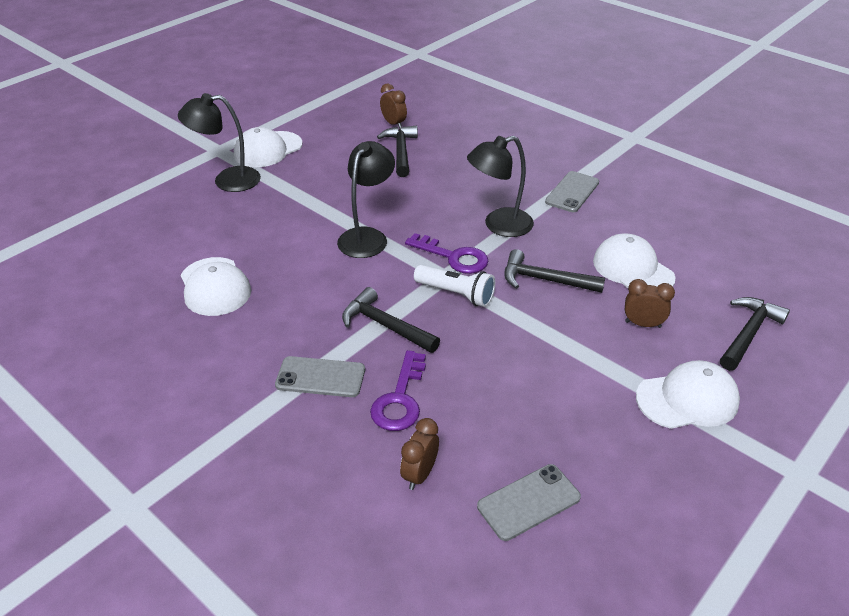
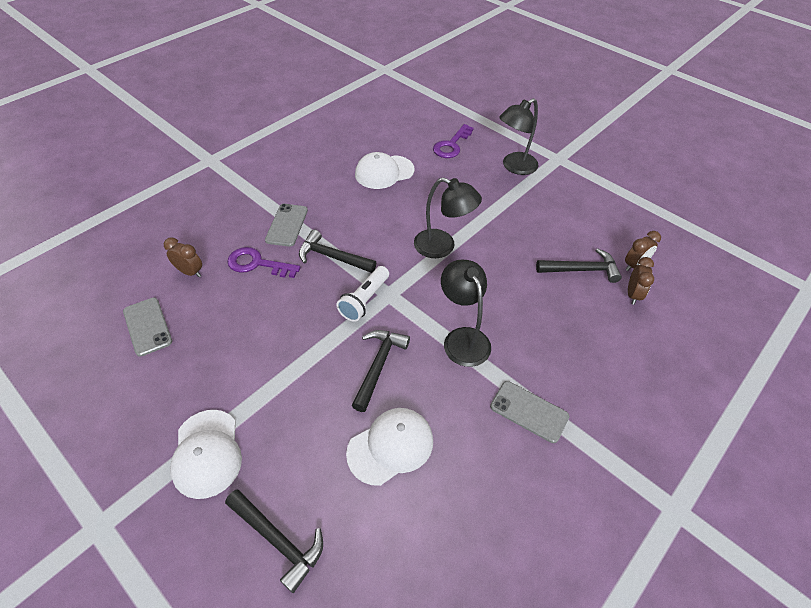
camera: 90 degrees right, 10 degrees up
black lamp [178,93,261,192] -> black lamp turned 120 degrees counterclockwise [499,98,539,175]
white cap [234,127,302,167] -> none
black hammer [342,287,440,353] -> black hammer turned 105 degrees counterclockwise [299,230,376,273]
purple key [405,233,488,274] -> purple key moved to [433,124,474,158]
brown clock [625,279,675,328] -> brown clock moved to [628,257,654,305]

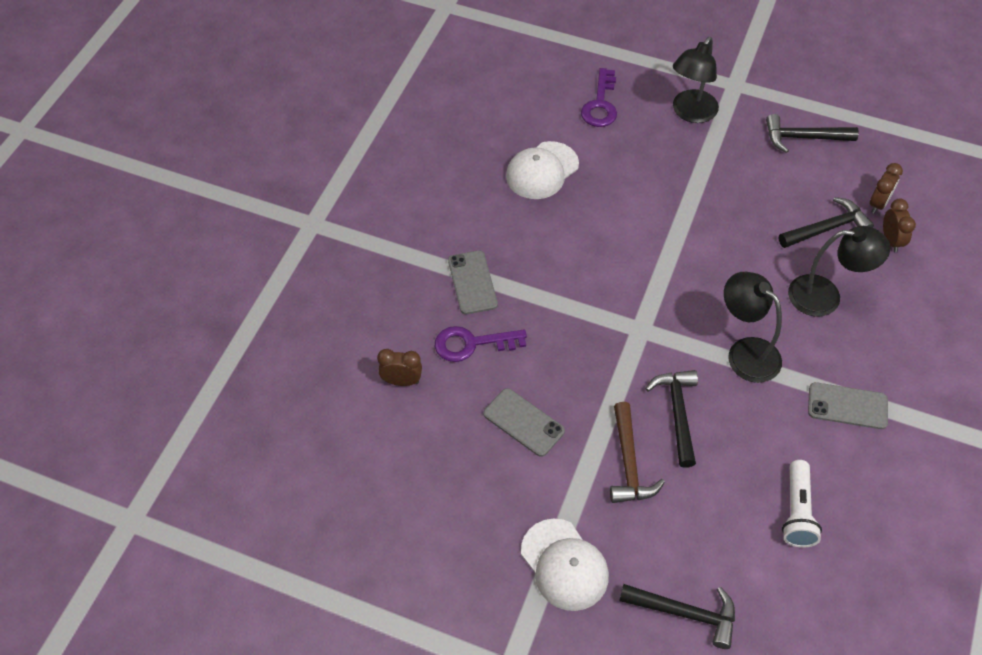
camera: 20 degrees left, 5 degrees up
grey phone [123,298,172,357] -> grey phone moved to [483,388,565,457]
black hammer [299,230,376,273] -> black hammer moved to [766,114,859,153]
white flashlight [337,266,389,322] -> white flashlight moved to [782,460,822,548]
white cap [346,408,433,486] -> none
black lamp [414,177,482,258] -> black lamp moved to [788,226,890,317]
none -> brown hammer [610,402,665,503]

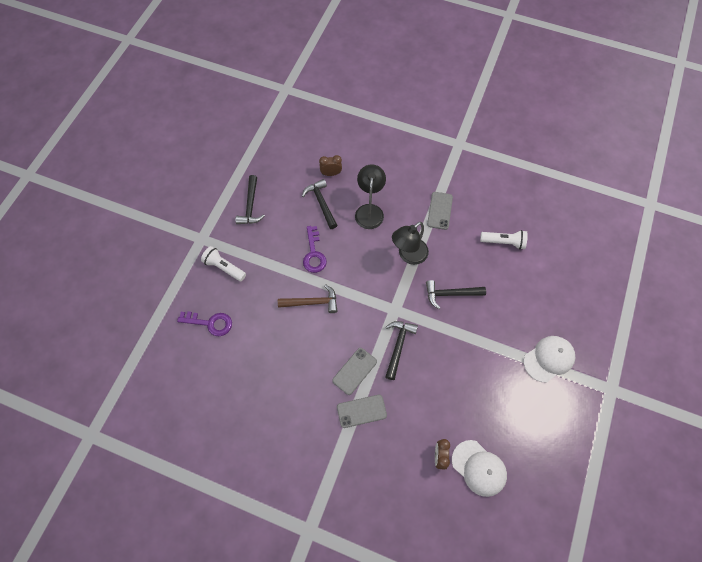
camera: 90 degrees left, 10 degrees up
purple key [435,326,527,362] -> purple key moved to [303,226,327,273]
grey phone [483,388,565,457] -> grey phone moved to [332,348,377,395]
white cap [506,141,579,199] -> white cap moved to [452,440,507,497]
brown hammer [610,402,665,503] -> brown hammer moved to [278,284,337,313]
black hammer [619,584,735,649] -> black hammer moved to [385,321,418,380]
black lamp [673,37,719,123] -> white flashlight [201,246,246,281]
brown clock [869,163,903,214] -> none

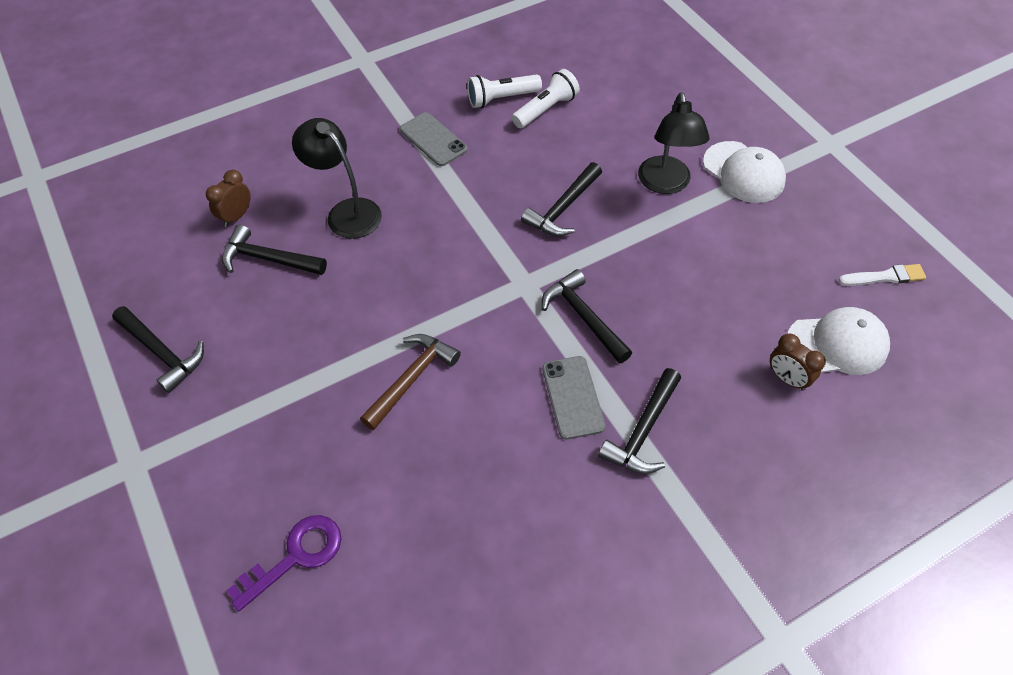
camera: 50 degrees left, 10 degrees down
white flashlight [201,246,246,281] -> white flashlight moved to [467,74,542,108]
purple key [303,226,327,273] -> none
grey phone [337,395,387,428] -> black hammer [598,368,681,474]
black lamp [392,222,429,265] -> black lamp moved to [638,92,710,194]
white cap [524,336,575,382] -> white cap turned 135 degrees clockwise [703,141,786,203]
none -> white brush [839,264,926,286]

